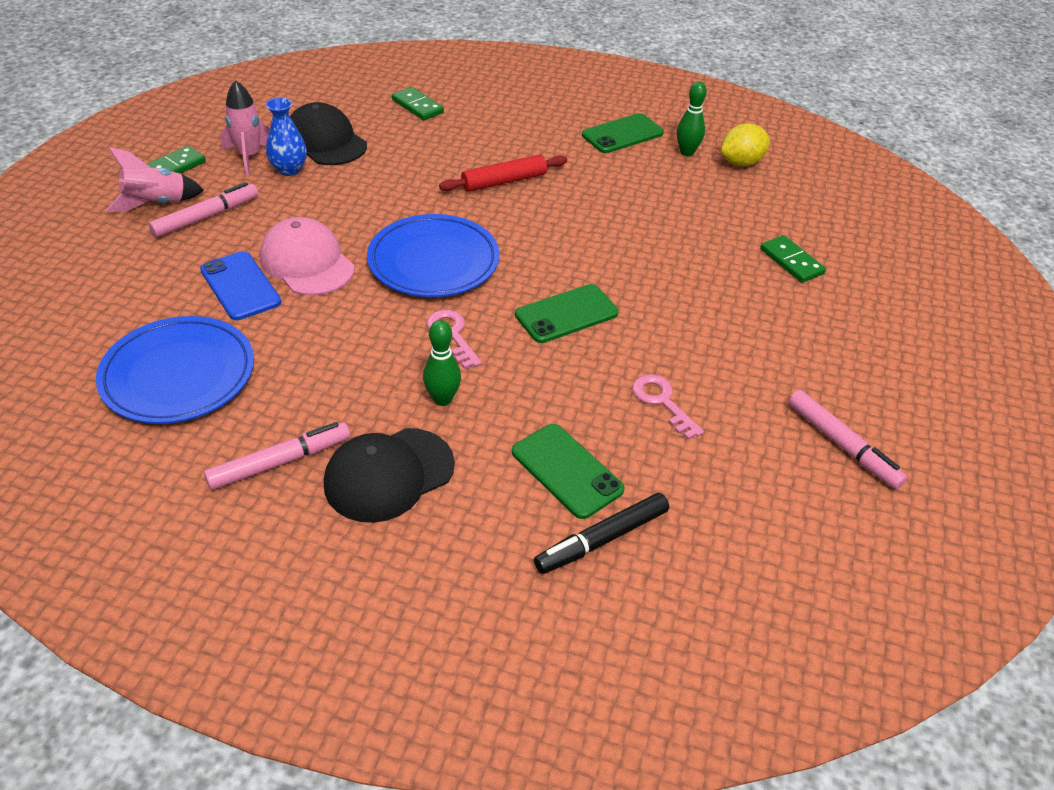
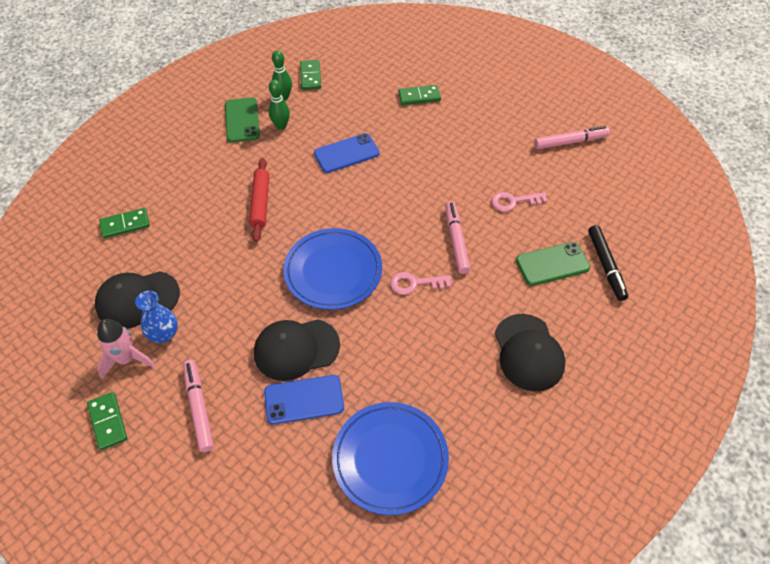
camera: 65 degrees left, 10 degrees up
pink rocket [106,147,204,212] -> none
pink marker [204,422,350,490] -> pink marker moved to [445,201,470,274]
pink cap [260,217,355,296] -> black cap [254,319,340,381]
green bowling pin [423,320,461,406] -> green bowling pin moved to [269,80,290,130]
green phone [515,284,619,343] -> none
yellow lemon [721,123,770,167] -> green domino [300,60,321,90]
none -> blue phone [314,133,380,173]

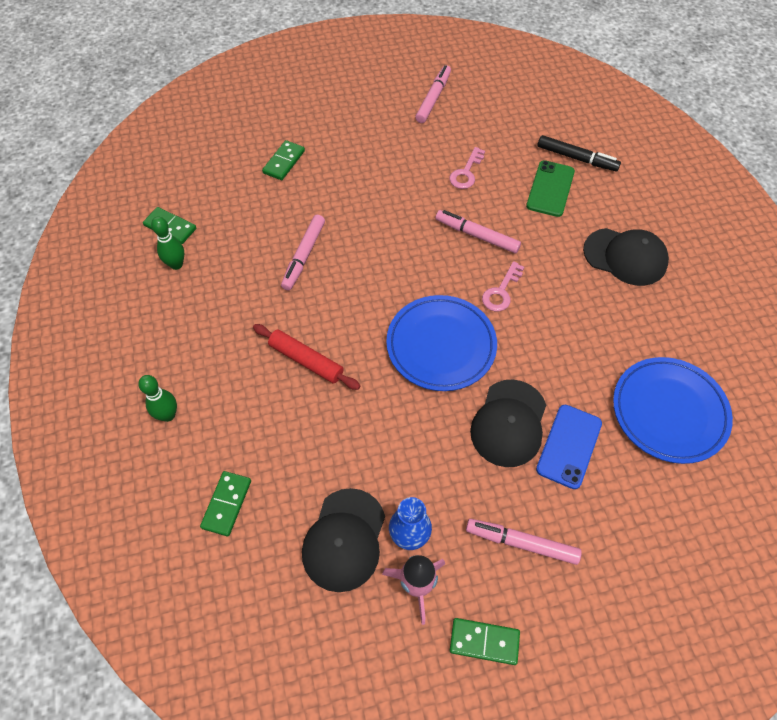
camera: 55 degrees left, 5 degrees up
green phone [225,97,260,142] -> none
green bowling pin [269,80,290,130] -> green bowling pin moved to [138,375,177,422]
blue phone [314,133,380,173] -> pink marker [281,215,325,291]

